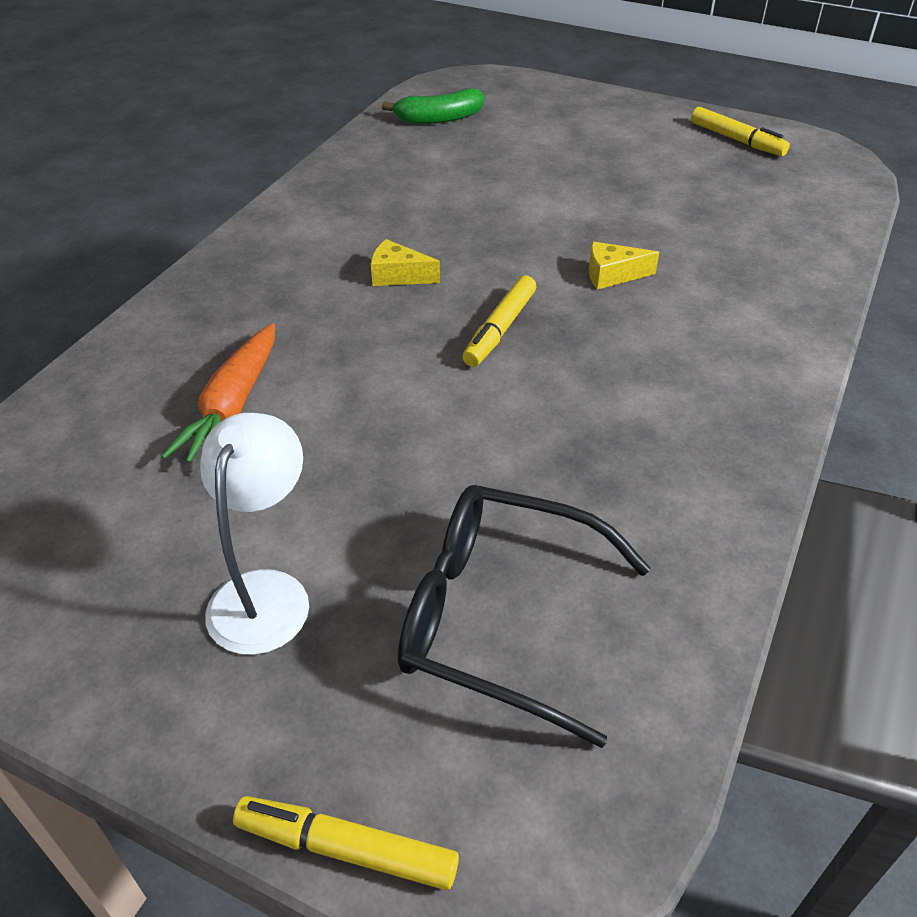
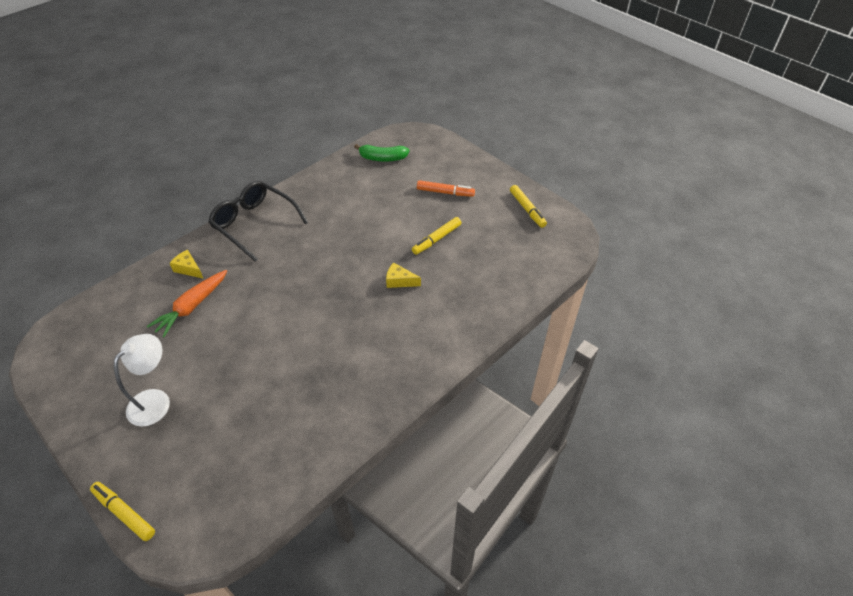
camera: 20 degrees right, 5 degrees up
yellow cheese [371,239,440,286] -> yellow cheese moved to [169,250,204,279]
black glasses [398,485,650,748] -> black glasses moved to [208,181,308,262]
yellow marker [463,275,536,367] -> yellow marker moved to [412,217,461,255]
none -> orange marker [417,180,475,197]

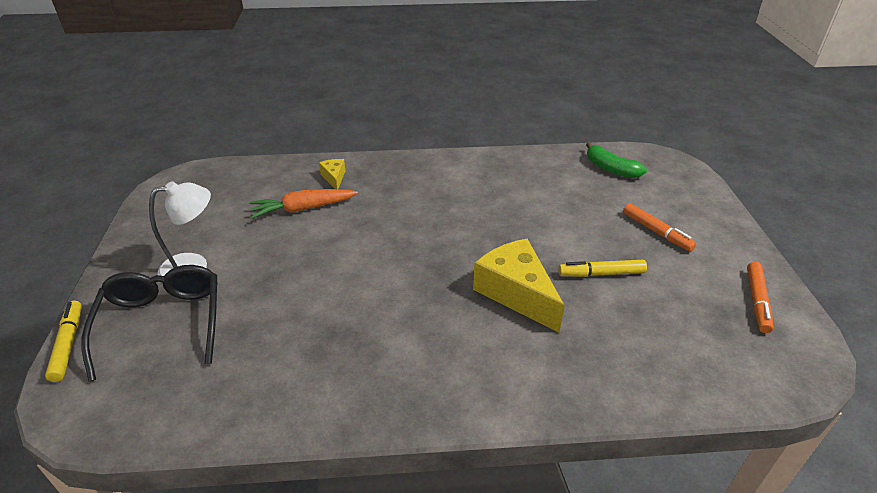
camera: 40 degrees right, 10 degrees down
black glasses [208,181,308,262] -> black glasses moved to [81,265,218,381]
yellow cheese [386,263,421,288] -> yellow cheese [473,239,565,333], size x2.09
yellow marker [510,185,547,228] -> orange marker [747,262,773,333]

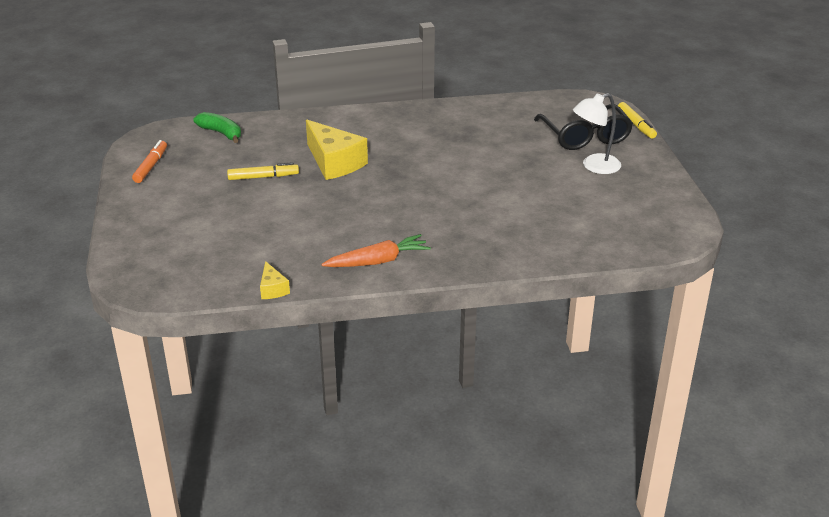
camera: 175 degrees right, 5 degrees down
orange carrot [250,189,358,219] -> orange carrot moved to [321,234,431,267]
yellow cheese [319,159,345,189] -> yellow cheese moved to [260,261,290,299]
green banana [586,142,647,178] -> green banana moved to [193,112,241,143]
orange marker [623,203,696,252] -> none

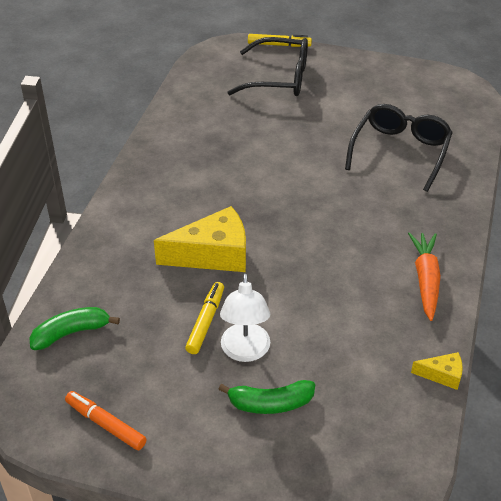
camera: 65 degrees left, 10 degrees up
white lamp [573,93,621,174] -> white lamp moved to [220,273,270,362]
none -> green banana [218,380,315,414]
none -> black glasses [345,104,453,192]

